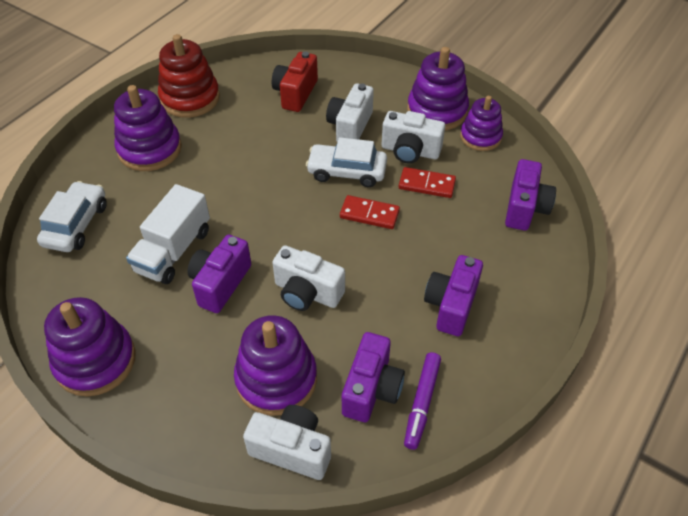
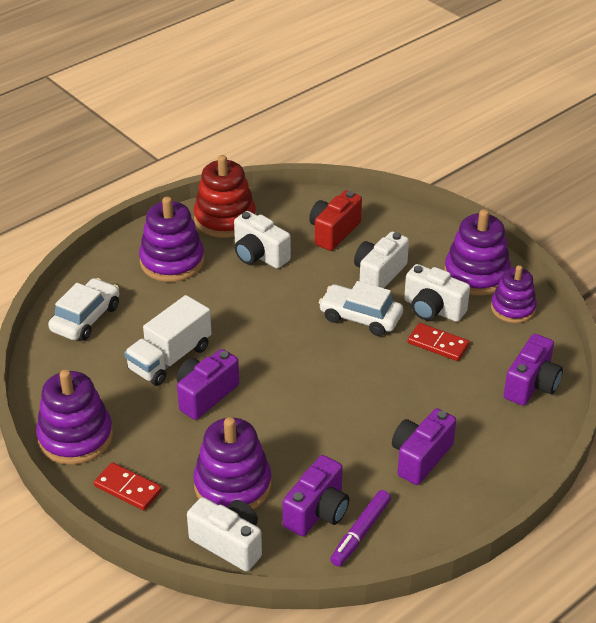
camera: 15 degrees right, 10 degrees down
white camera [272,245,345,311] -> white camera moved to [234,211,291,269]
red domino [340,195,400,229] -> red domino moved to [94,462,162,510]

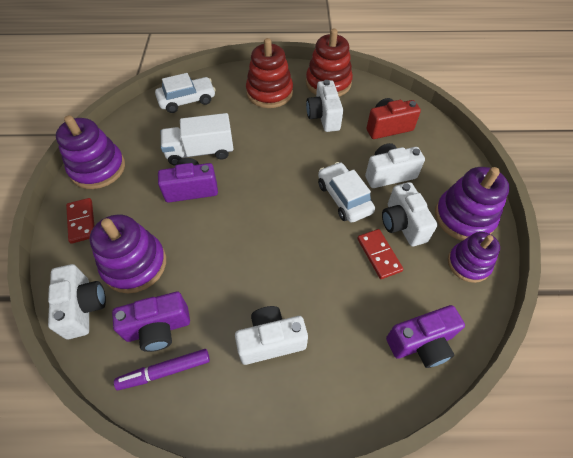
camera: 40 degrees right, 15 degrees up
purple stacking toy [139,197,204,282] -> red stacking toy [246,38,293,108]
purple camera [392,408,456,485] -> white camera [235,306,308,365]

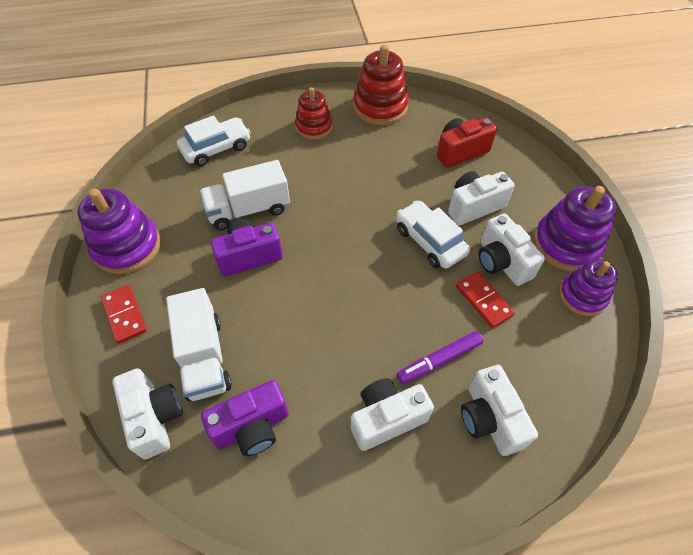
camera: 10 degrees left, 0 degrees up
purple stacking toy [89,214,166,293] -> white truck [166,288,232,401]
purple marker [114,349,210,390] -> purple marker moved to [397,331,483,384]
red stacking toy [246,38,293,108] -> red stacking toy [295,87,332,140], size x0.66
white camera [306,80,343,132] -> white camera moved to [461,365,538,456]
purple camera [386,305,465,368] -> none

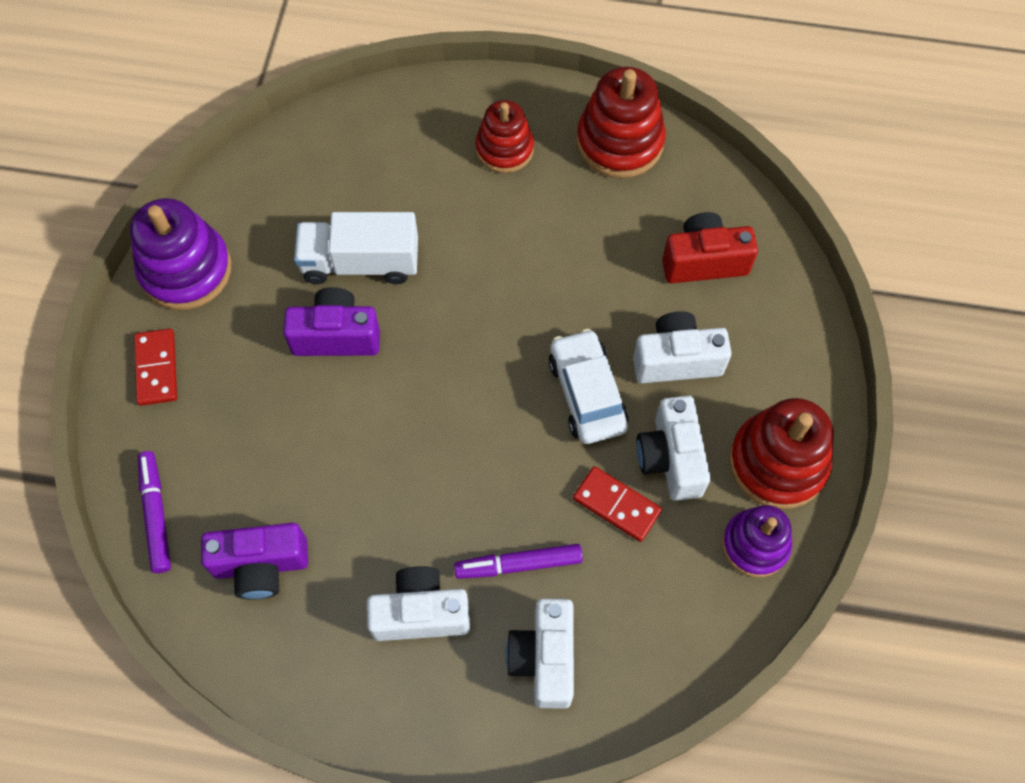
camera: 20 degrees right, 10 degrees up
white camera [112,368,183,459] -> purple marker [138,451,171,573]
white truck [166,288,232,401] -> none
white car [177,115,251,166] -> none
red domino [456,272,515,328] -> red domino turned 45 degrees counterclockwise [573,466,662,542]
purple stacking toy [533,186,616,271] -> red stacking toy [729,398,834,509]

